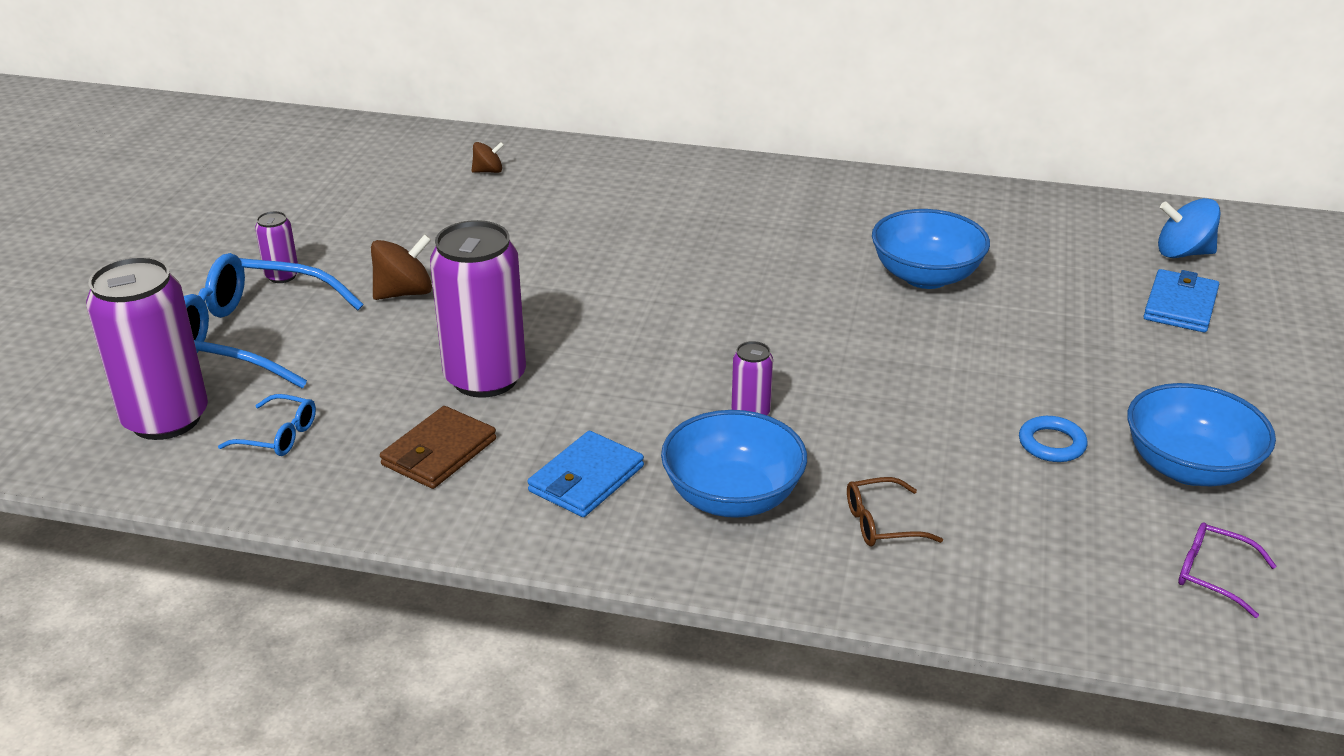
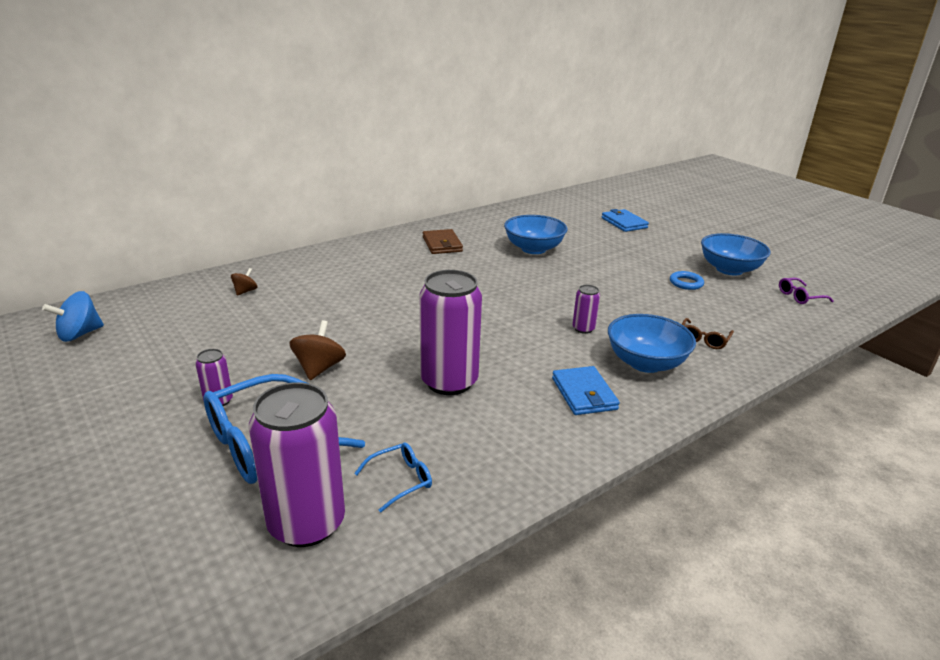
camera: 50 degrees left, 5 degrees down
brown wallet [380,406,496,489] -> brown wallet moved to [423,229,463,254]
blue spinning top [1158,198,1221,258] -> blue spinning top moved to [42,291,104,342]

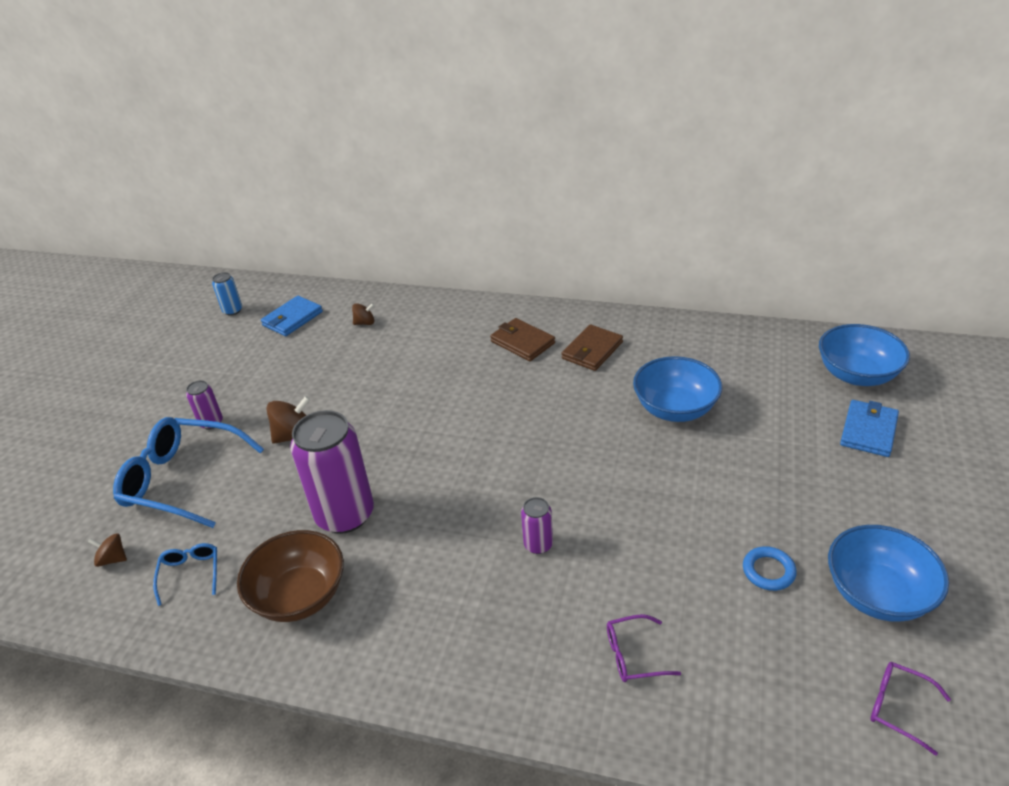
camera: 55 degrees right, 10 degrees up
blue spinning top [42,291,104,342] -> blue can [212,272,242,316]
purple can [249,382,345,547] -> brown spinning top [88,533,127,567]
blue glasses [354,442,432,513] -> blue glasses turned 120 degrees counterclockwise [153,543,217,606]
blue wallet [552,366,620,415] -> blue wallet moved to [261,296,323,336]
blue bowl [608,314,696,373] -> blue bowl moved to [819,324,910,386]
brown glasses [682,318,734,349] -> purple glasses [607,614,681,682]
none -> brown bowl [237,530,344,622]
none -> brown wallet [490,318,555,361]

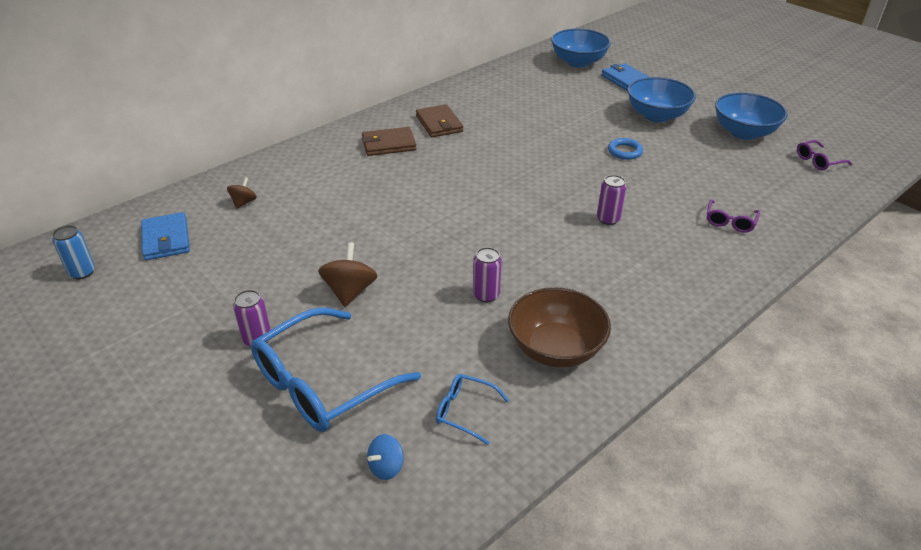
camera: 60 degrees left, 0 degrees up
brown spinning top [88,533,127,567] -> blue spinning top [367,434,403,480]
purple can [290,410,374,534] -> purple can [473,247,502,302], size x0.46
blue bowl [633,356,722,422] -> blue bowl moved to [627,77,696,122]
blue ring [743,546,797,591] -> blue ring moved to [608,138,643,160]

